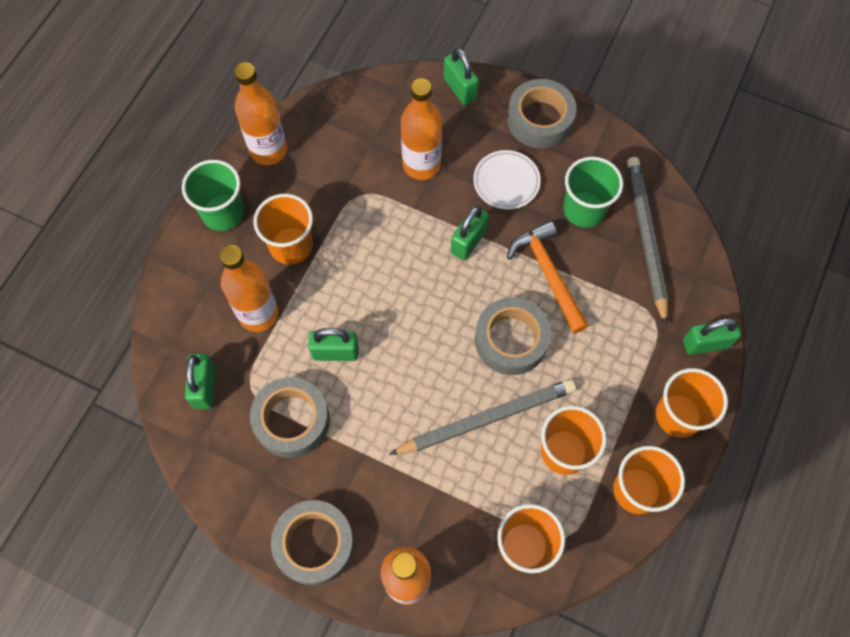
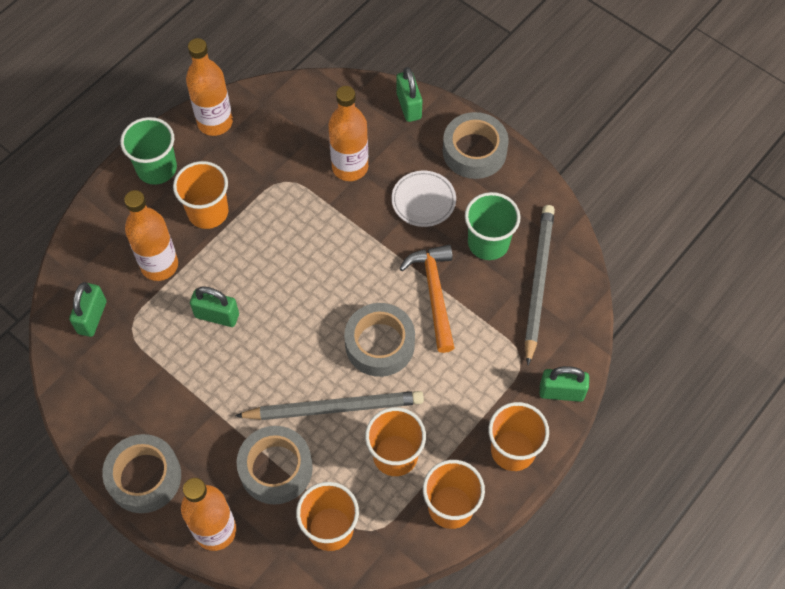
camera: 15 degrees right, 5 degrees down
grey tape [250,377,330,458] -> grey tape moved to [237,426,313,505]
green padlock [451,206,489,260] -> none

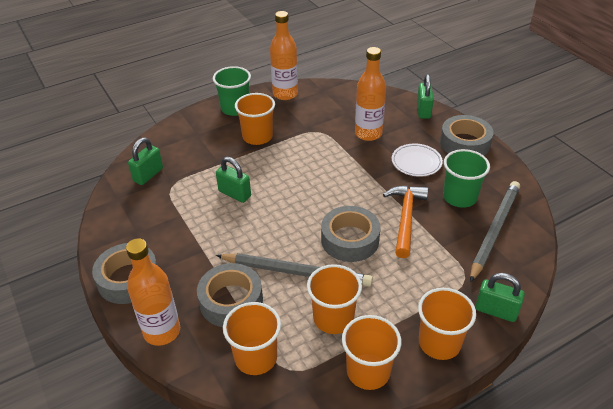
camera: 20 degrees right, 20 degrees down
orange bottle [124,190,178,281] -> none

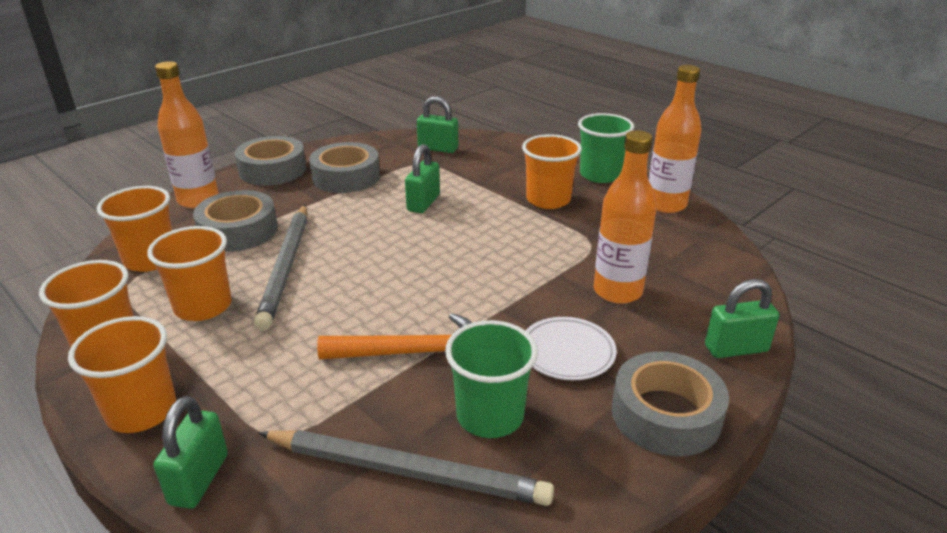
camera: 75 degrees right, 10 degrees down
grey tape [321,206,380,262] -> grey tape moved to [309,142,380,193]

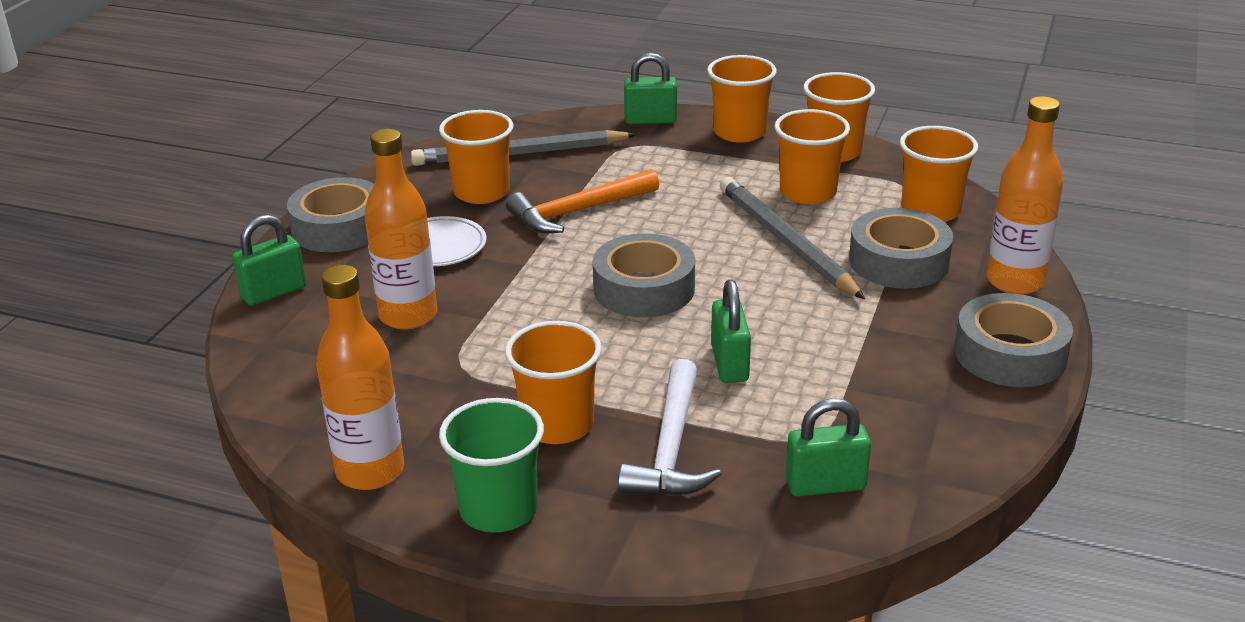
camera: 155 degrees right, 0 degrees up
green padlock [153,396,228,509] -> green padlock turned 75 degrees counterclockwise [624,53,677,124]
grey tape [309,142,380,193] -> grey tape moved to [593,233,695,317]
green cup [445,320,538,438] -> orange cup [439,110,513,204]
none -> white hammer [618,359,721,496]

